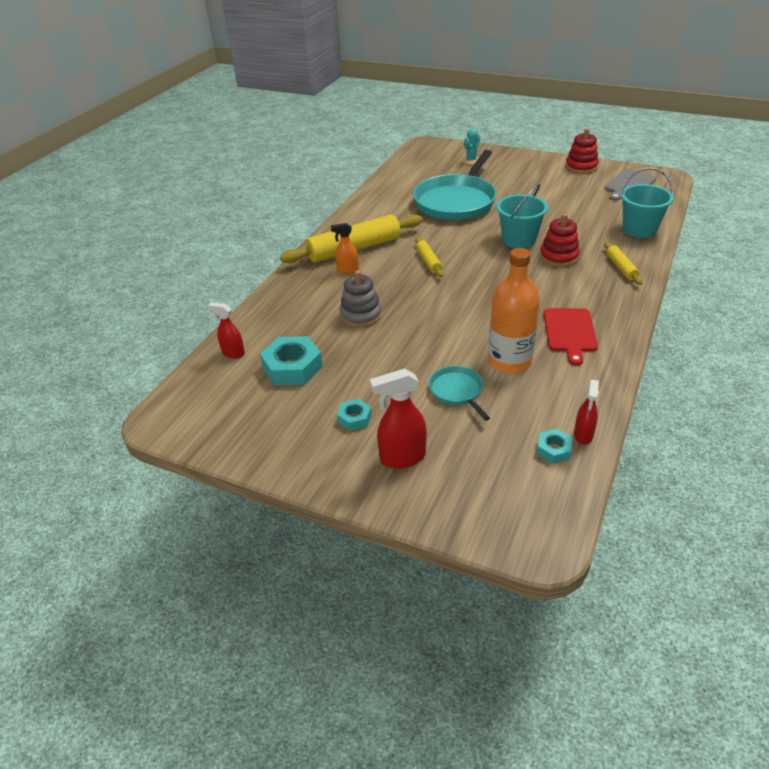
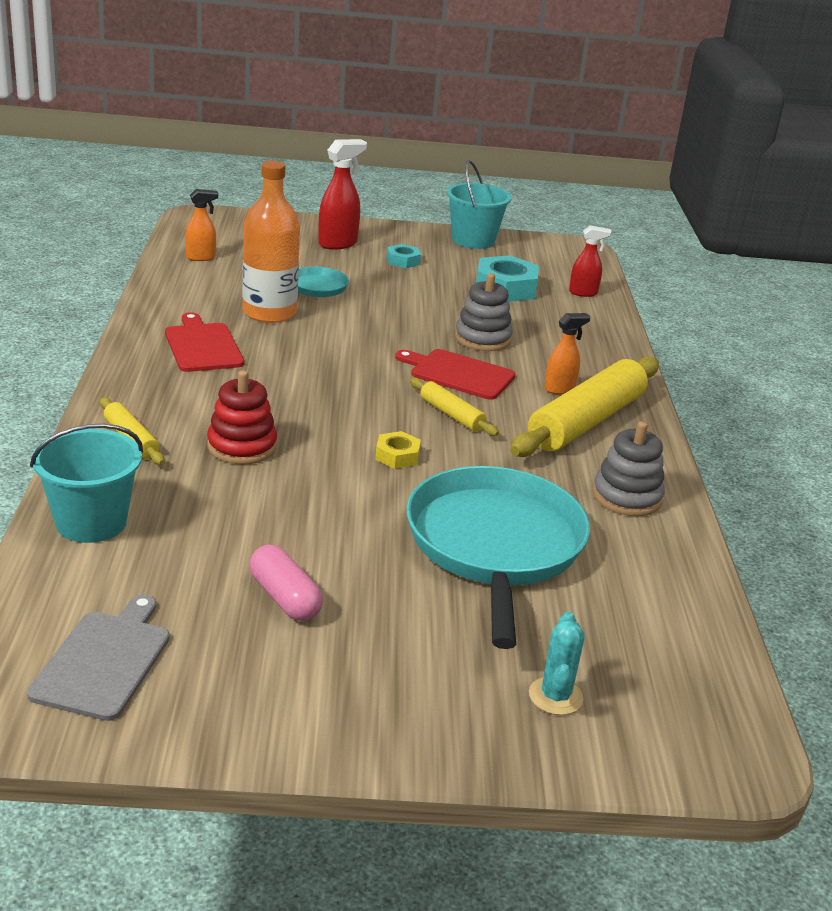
camera: 150 degrees right, 10 degrees down
turquoise bucket [497,184,548,248] -> turquoise bucket moved to [446,160,511,249]
turquoise nut [537,429,573,464] -> orange spray bottle [185,189,218,261]
red stacking toy [566,128,599,174] -> none
red spray bottle [574,380,599,445] -> none
none -> pink capsule [250,545,323,621]
none -> yellow nut [375,431,421,469]
none -> red cutting board [395,349,515,400]
none -> grey stacking toy [593,422,665,516]

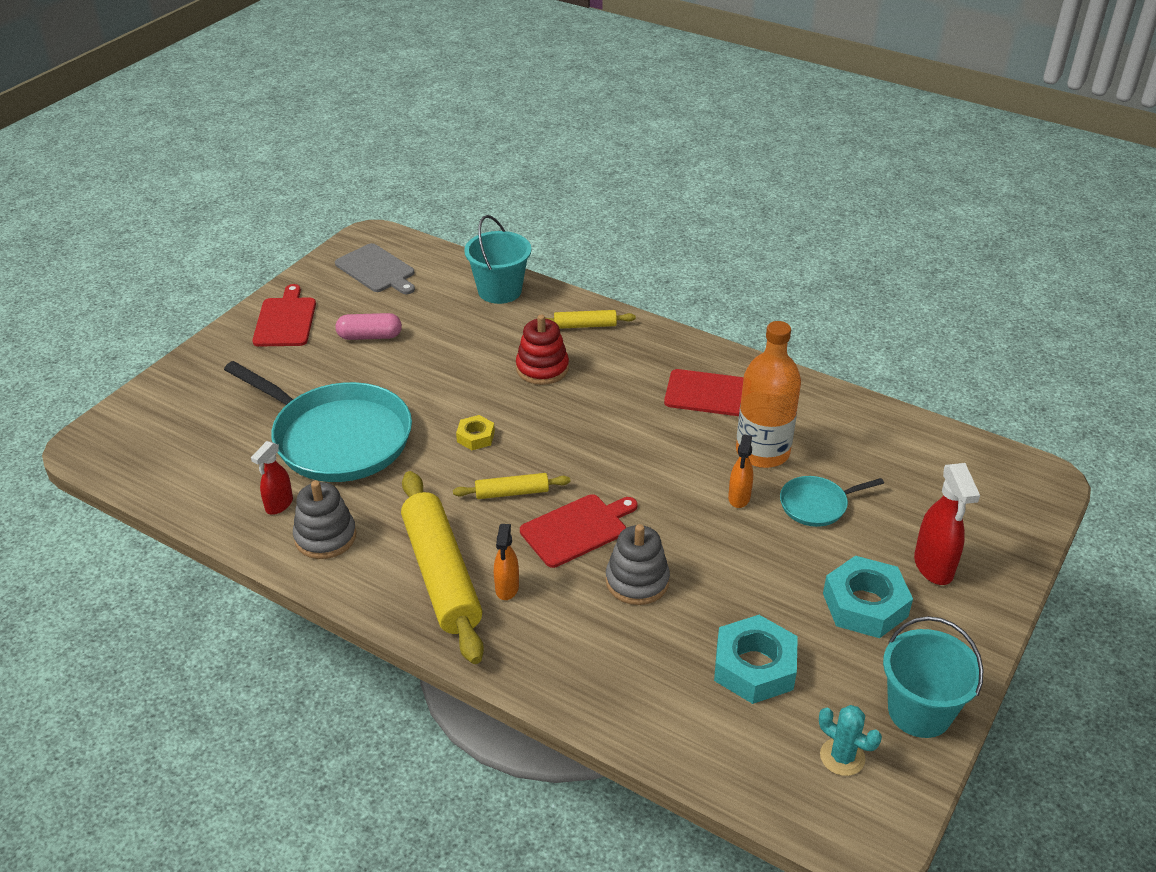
camera: 125 degrees right, 10 degrees up
orange spray bottle [185,189,218,261] -> orange spray bottle moved to [728,435,753,508]
turquoise nut [387,244,421,268] -> turquoise nut [823,556,913,638], size x1.87
turquoise cactus [529,611,585,715] -> turquoise cactus moved to [819,705,882,776]
red spray bottle [569,225,612,297] -> red spray bottle moved to [251,441,293,515]
none -> red cutting board [252,284,316,347]

